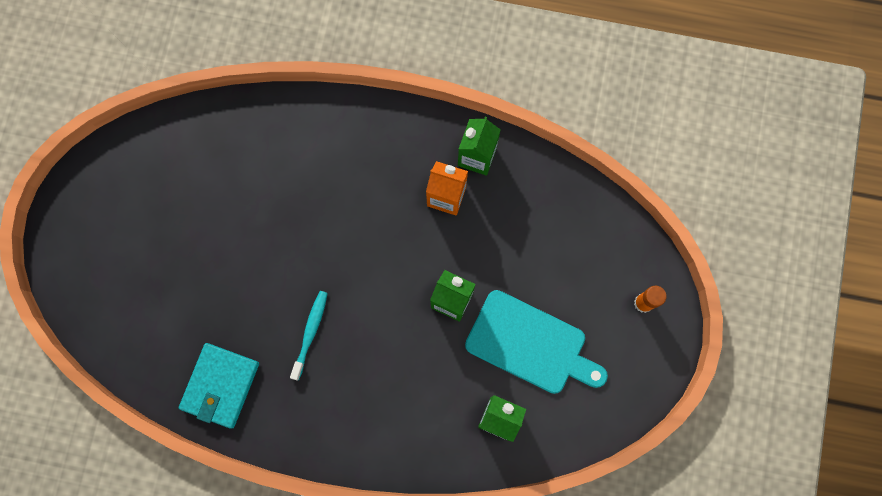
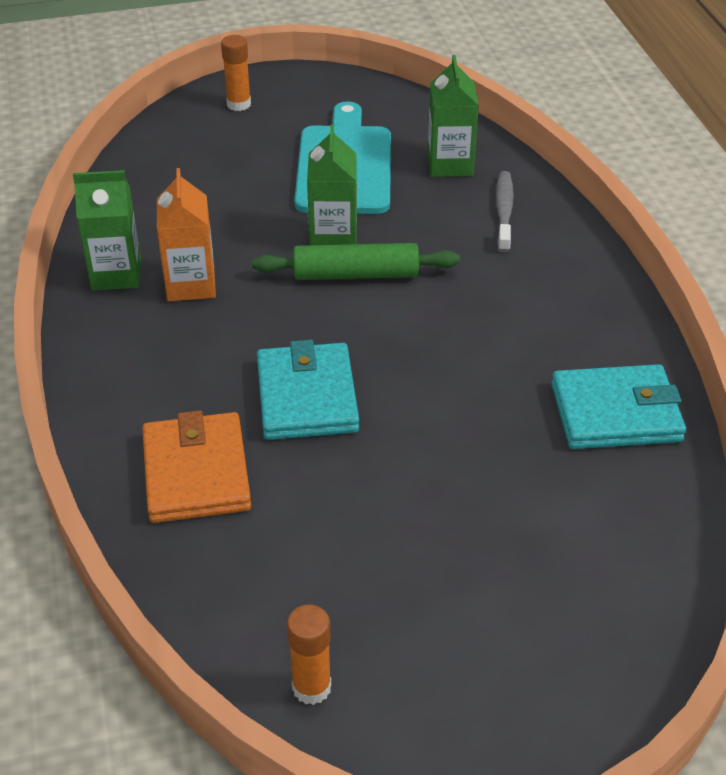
camera: 115 degrees left, 35 degrees down
turquoise toothbrush [290,291,328,381] -> none
none -> orange wallet [142,410,251,523]
none -> green rolling pin [252,243,460,280]
none -> turquoise wallet [257,340,359,440]
none -> orange glue stick [287,605,331,705]
none -> grey toothbrush [496,171,514,253]

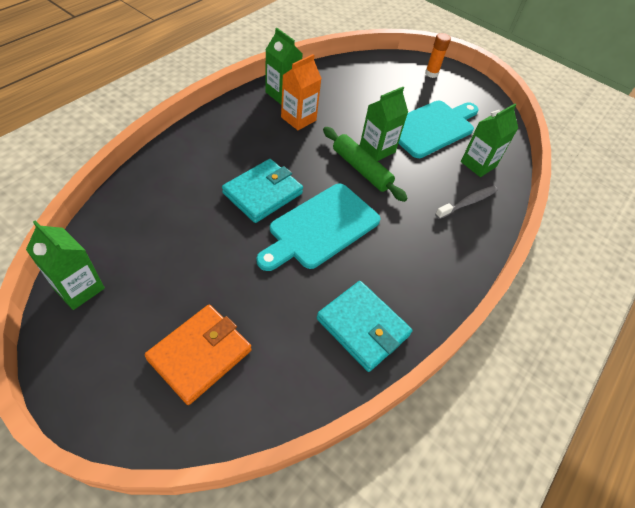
camera: 45 degrees right, 10 degrees up
orange wallet [142,410,251,523] -> orange wallet moved to [145,305,251,405]
orange glue stick [287,605,331,705] -> green carton [26,221,105,310]
none -> turquoise cutting board [256,184,381,271]

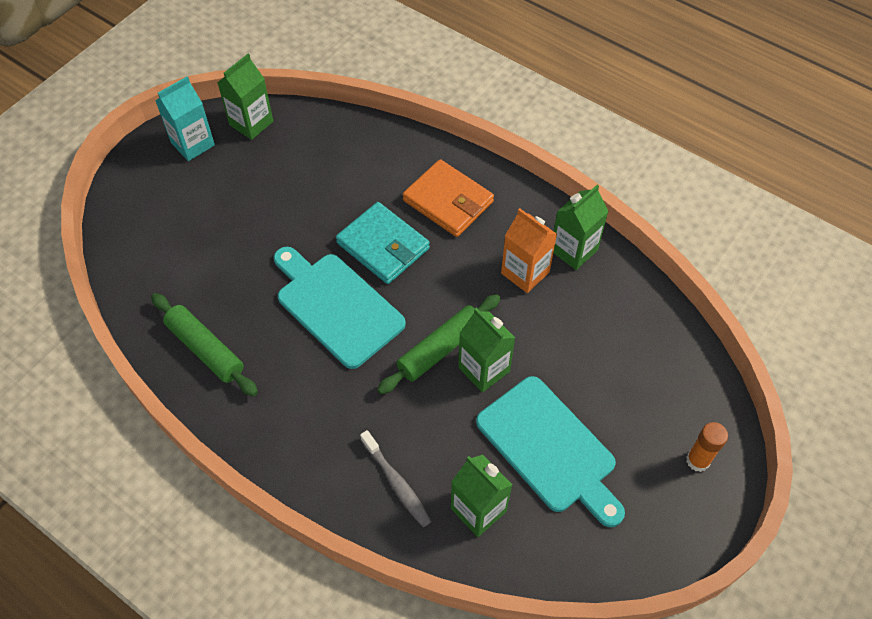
camera: 95 degrees right, 5 degrees up
orange wallet [145,305,251,405] -> orange wallet moved to [403,159,494,237]
turquoise wallet [316,281,412,372] -> green rolling pin [151,293,258,396]
none -> turquoise carton [155,76,215,161]

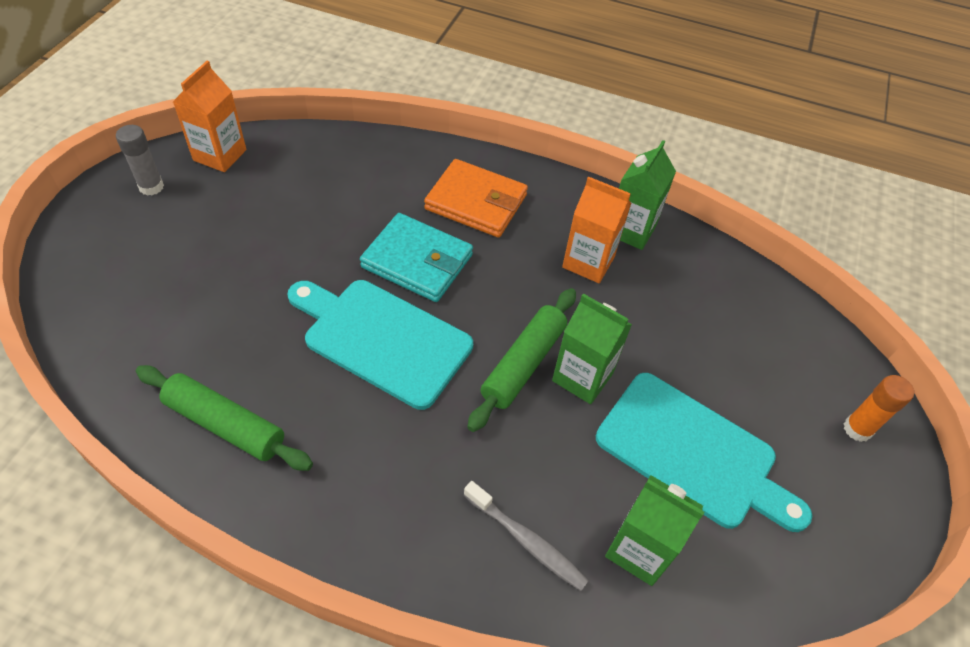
camera: 20 degrees left, 5 degrees down
turquoise carton [155,76,215,161] -> grey glue stick [116,125,164,196]
green carton [217,54,273,140] -> orange carton [173,61,246,172]

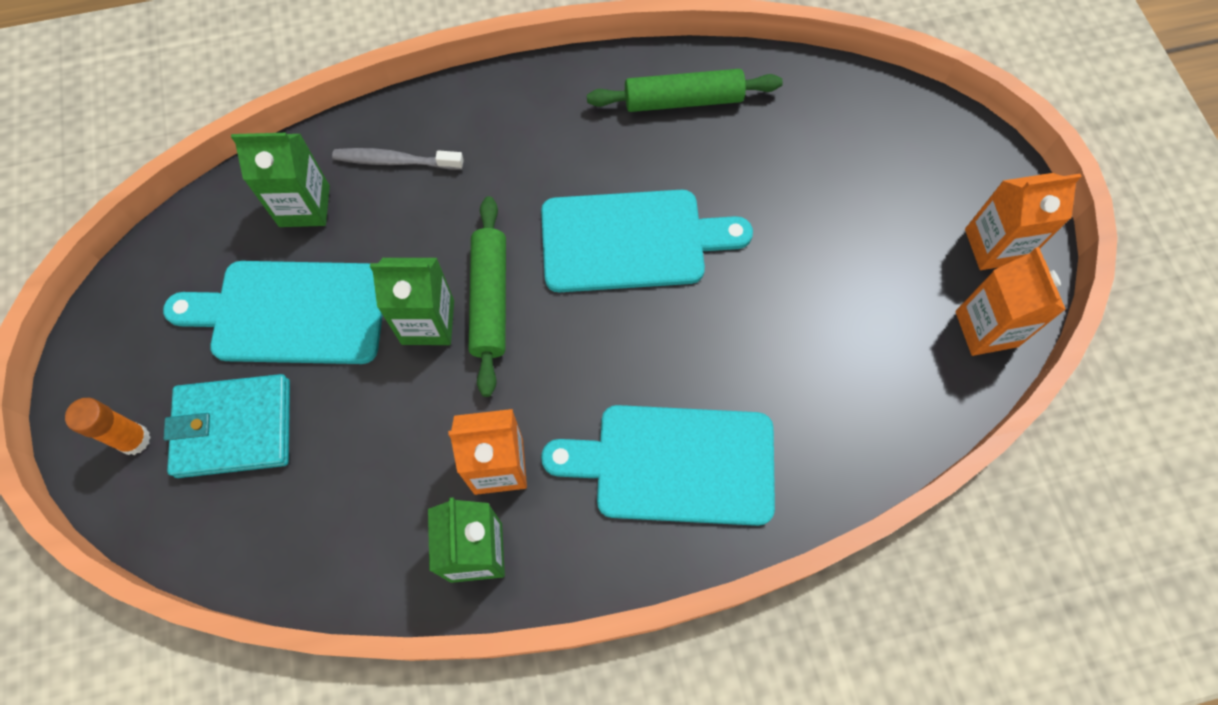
camera: 150 degrees right, 15 degrees up
grey glue stick [116,125,164,196] -> orange carton [965,173,1082,270]
turquoise wallet [360,213,473,302] -> turquoise wallet moved to [163,374,290,478]
orange wallet [424,159,528,238] -> turquoise cutting board [541,405,775,526]

